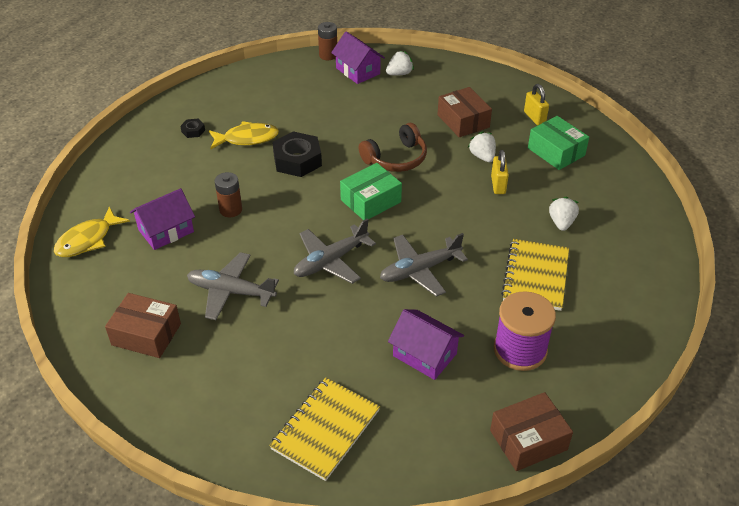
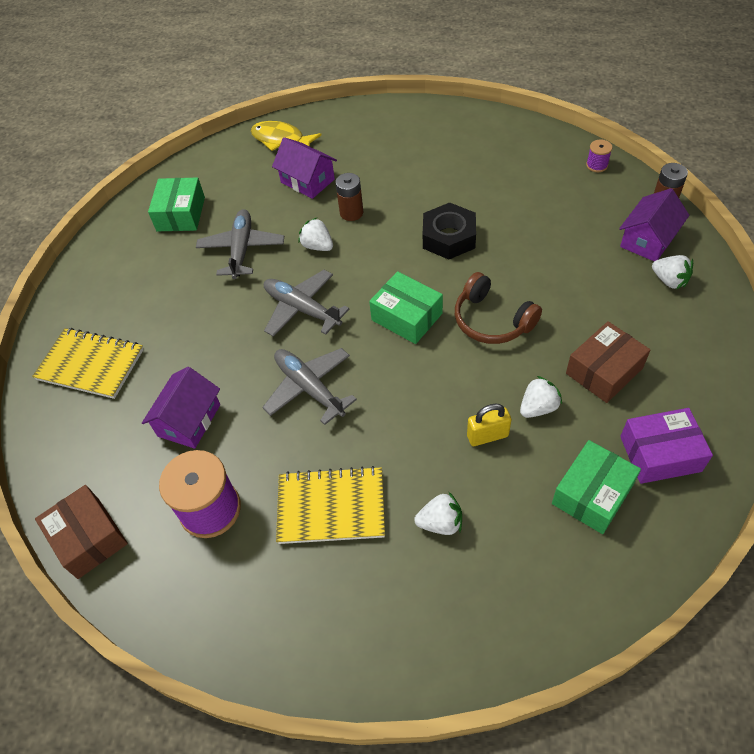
camera: 80 degrees right, 10 degrees up
brown box [105,293,181,358] -> green box [148,178,205,231]
black nut [180,119,205,138] -> none
yellow fish [209,121,279,149] -> none
yellow padlock [524,84,549,125] -> purple box [620,408,713,484]
none -> white strawberry [298,218,333,251]
none -> purple spool [586,140,612,172]

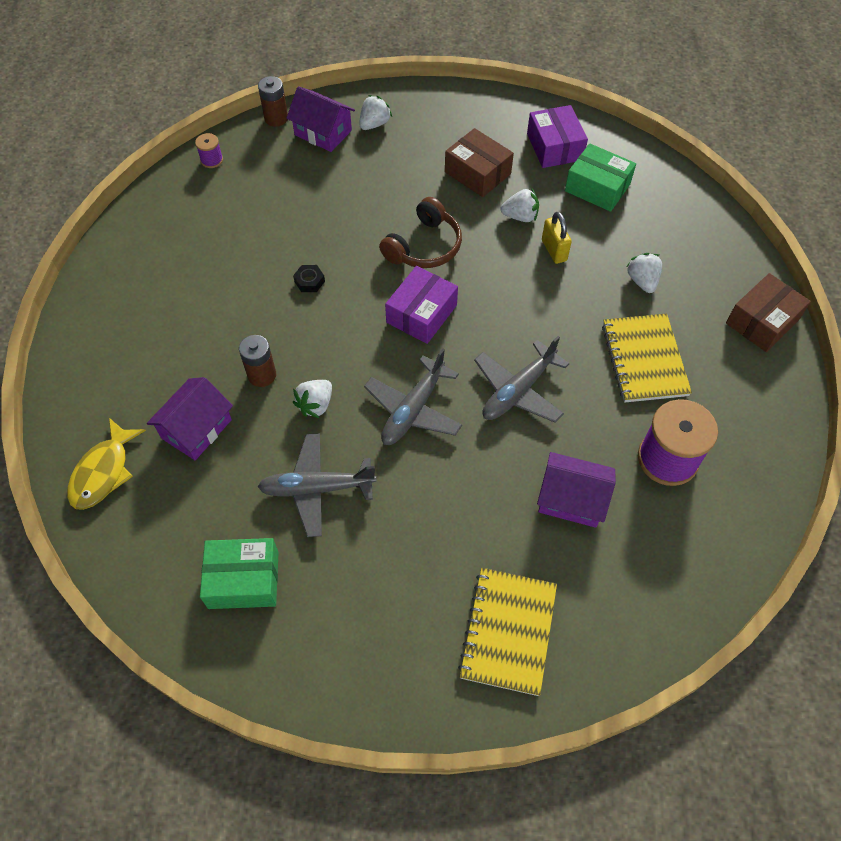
camera: 100 degrees left, 5 degrees up
brown box [35,485,128,579] -> brown box moved to [726,273,811,352]
green box [369,271,443,344] -> purple box [385,266,458,344]
black nut [423,202,476,260] -> black nut [293,265,325,292], size x0.47
white strawberry [520,376,562,418] -> white strawberry turned 135 degrees clockwise [500,188,539,222]

